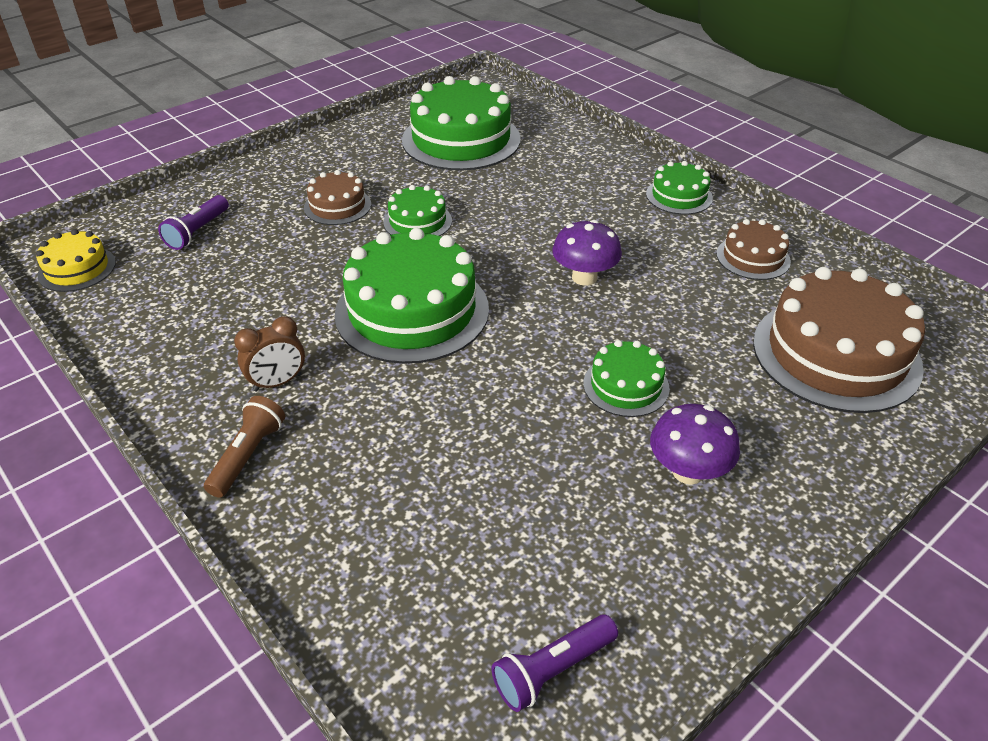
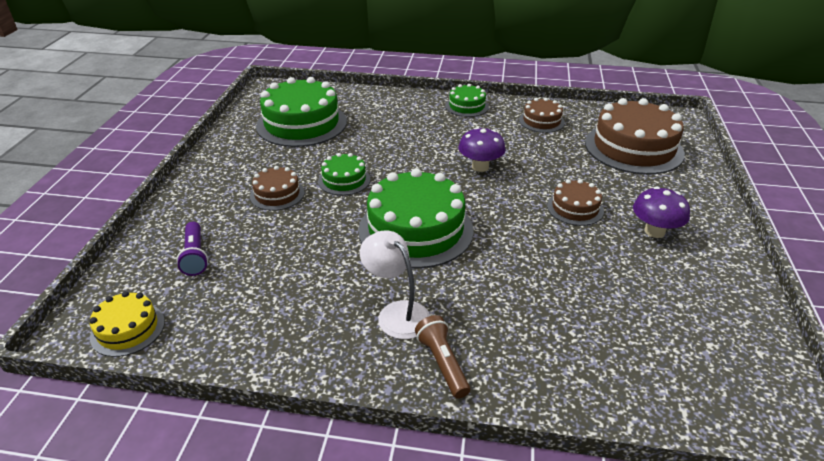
camera: 40 degrees left, 5 degrees down
brown clock [234,316,305,392] -> white lamp [360,230,430,339]
purple flashlight [492,615,618,712] -> none
green cake [583,340,670,417] -> brown cake [547,179,604,226]

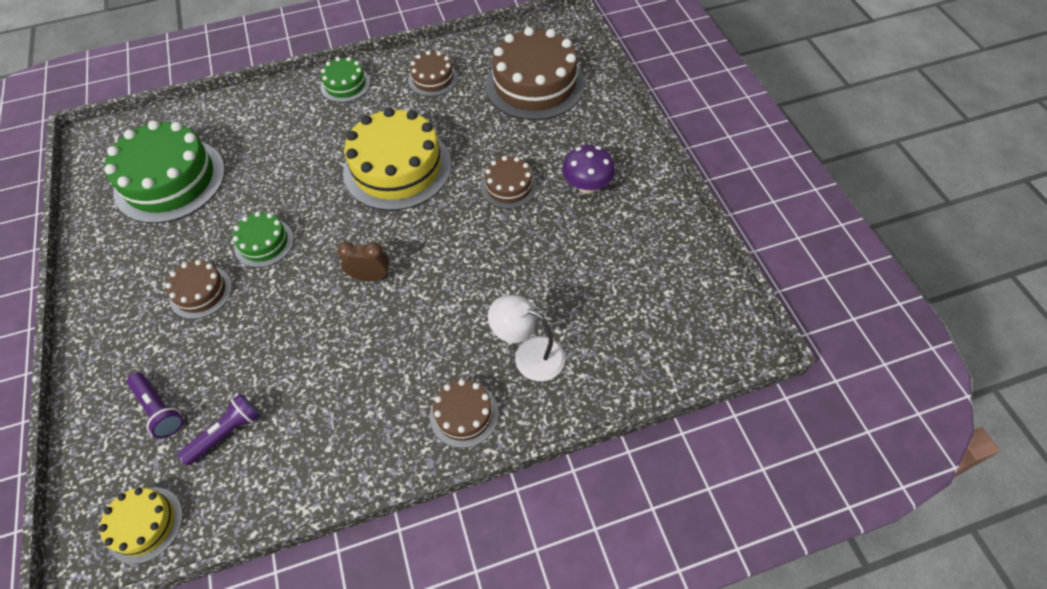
camera: 25 degrees left, 20 degrees up
green cake [358,168,474,269] -> brown clock [337,242,389,281]
white lamp [360,230,430,339] -> white lamp moved to [488,295,565,381]
brown flashlight [415,315,470,399] -> brown cake [430,379,499,448]
purple mushroom [458,127,506,172] -> yellow cake [343,107,451,211]
none -> purple flashlight [178,394,260,466]

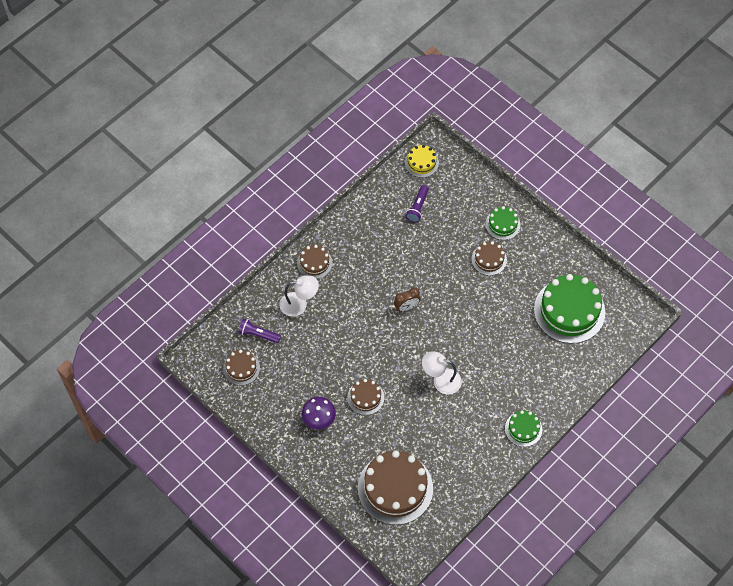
camera: 150 degrees right, 5 degrees up
purple flashlight [127,372,183,438] -> purple flashlight moved to [238,318,281,343]
green cake [233,211,294,268] -> green cake moved to [485,206,520,240]
yellow cake [343,107,451,211] -> white lamp [422,351,462,394]
brown cake [408,51,458,97] -> brown cake moved to [223,350,260,386]

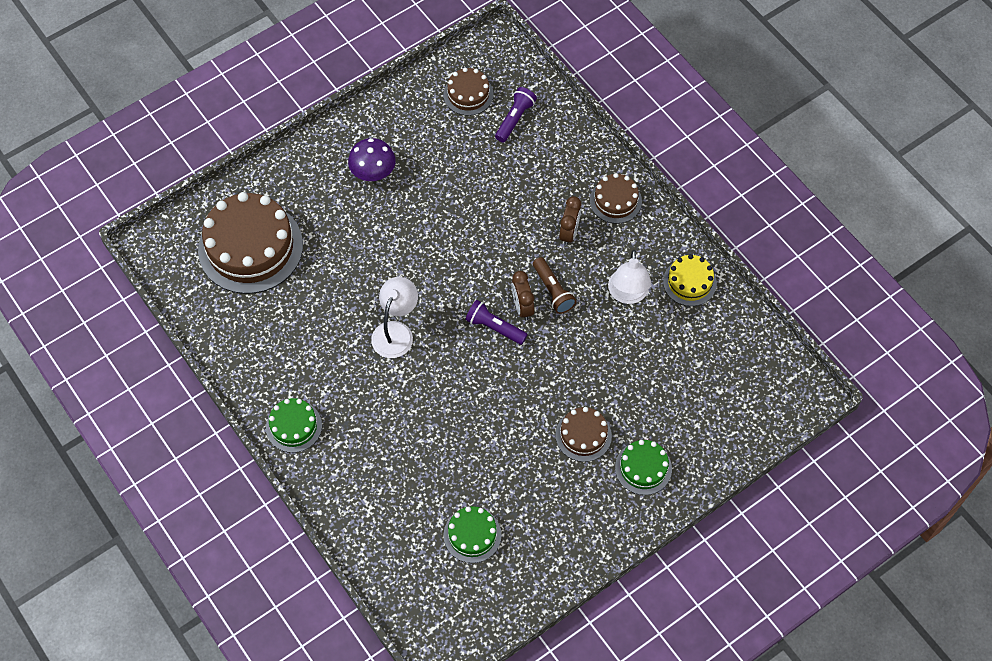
camera: 100 degrees right, 0 degrees up
white lamp [279,275,319,317] -> white lamp moved to [608,250,651,304]
brown cake [347,379,384,415] -> none
yellow cake [405,145,439,178] -> yellow cake moved to [663,254,717,306]
purple flashlight [406,185,429,223] -> purple flashlight moved to [465,300,528,345]
green cake [534,274,605,343] -> green cake [444,506,502,563], size x0.51
none -> brown flashlight [533,257,576,314]
none -> brown clock [559,196,581,246]

